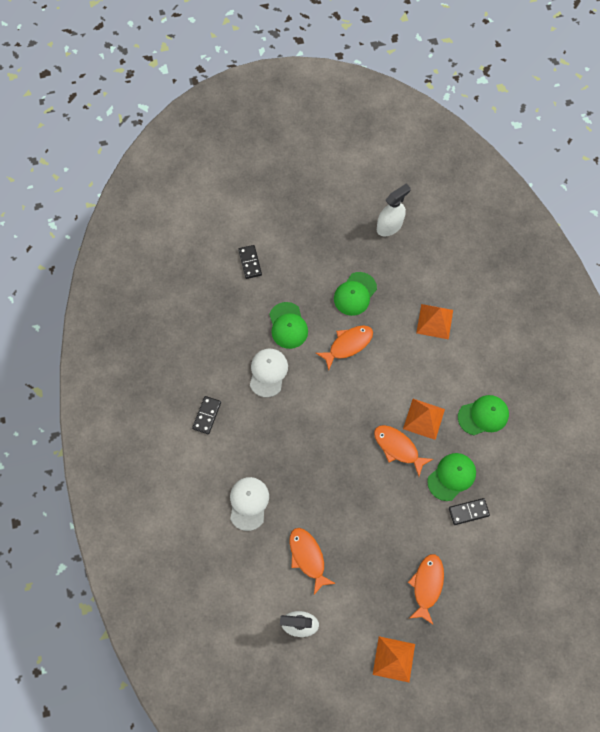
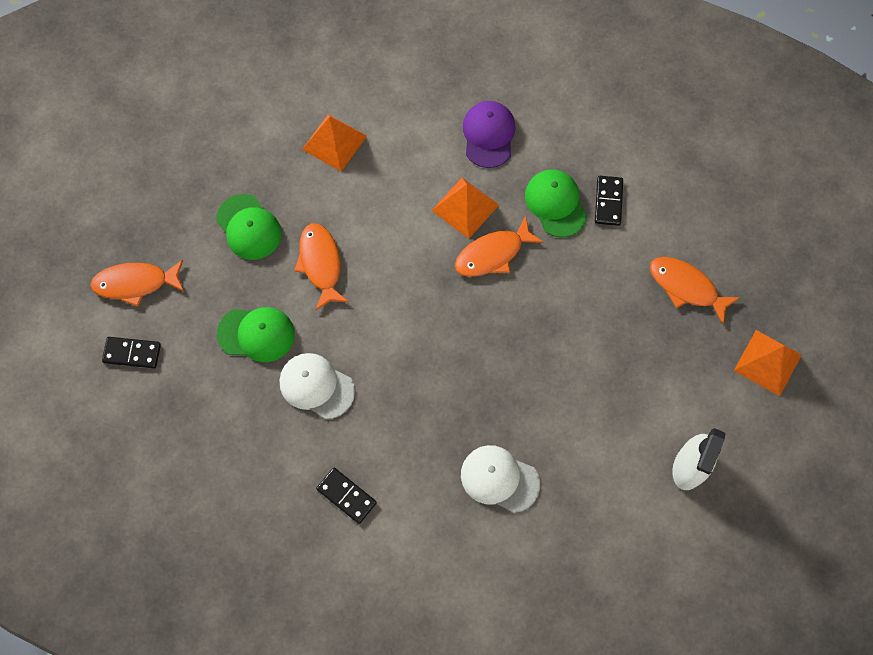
camera: 70 degrees left, 0 degrees up
orange fish [290,528,336,595] -> orange fish moved to [90,260,184,307]
white spray bottle [377,184,411,236] -> none
green cap [458,395,509,435] -> purple cap [463,101,516,168]

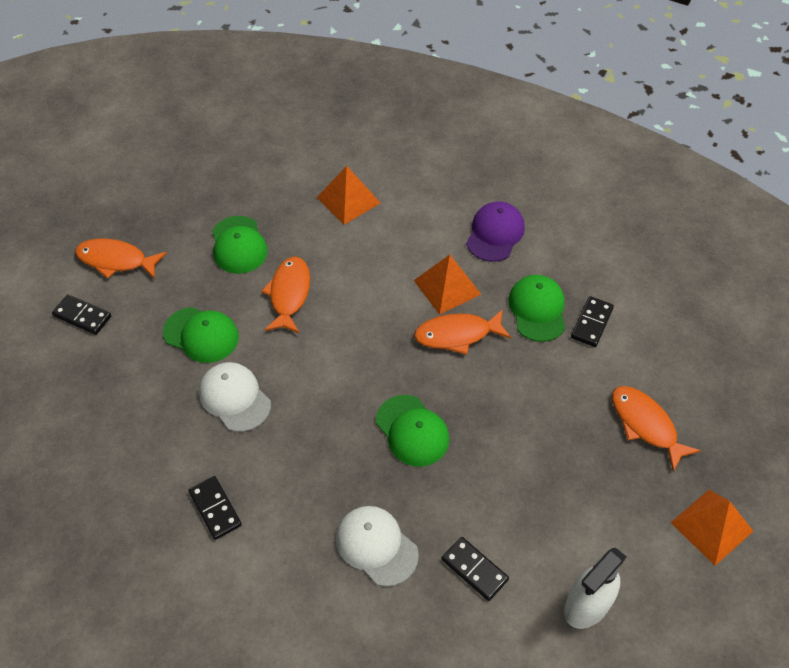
camera: 20 degrees right, 15 degrees down
none -> green cap [376,395,449,467]
none -> black domino [442,537,509,601]

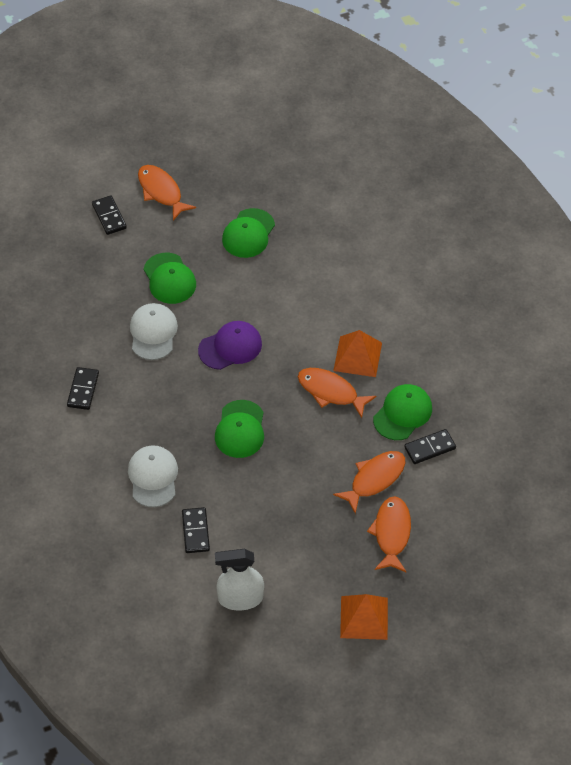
camera: 40 degrees right, 0 degrees up
orange fish [261,257,310,334] -> orange fish moved to [333,451,405,514]
orange pyramid [317,166,380,225] -> none
purple cap [466,202,525,262] -> purple cap moved to [198,321,262,370]

